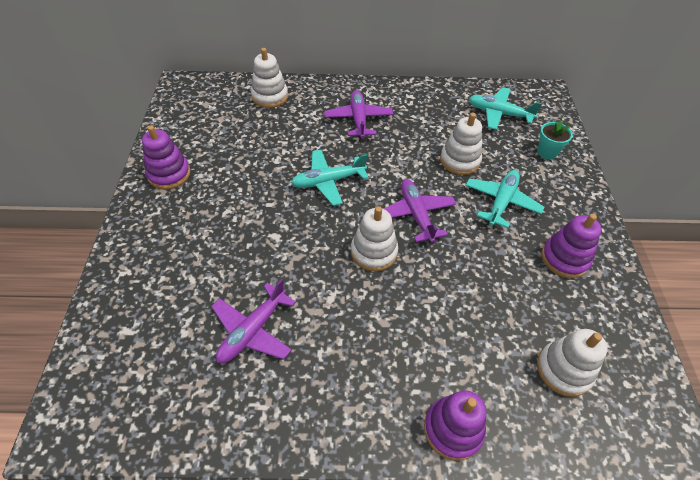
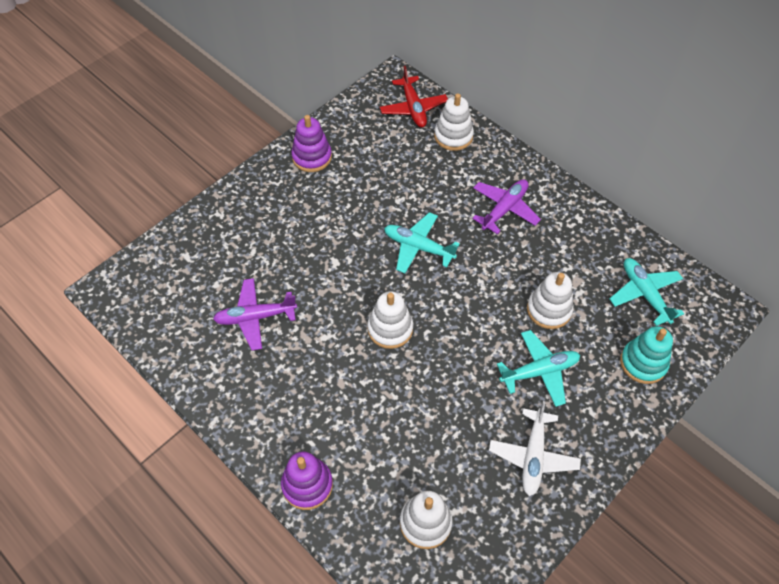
camera: 45 degrees right, 5 degrees up
purple plane [384,179,456,243] -> none
turquoise flower pot [537,120,573,159] -> turquoise stacking toy [620,326,673,384]
purple stacking toy [541,214,602,278] -> white plane [489,401,581,496]
none -> red plane [380,66,448,127]

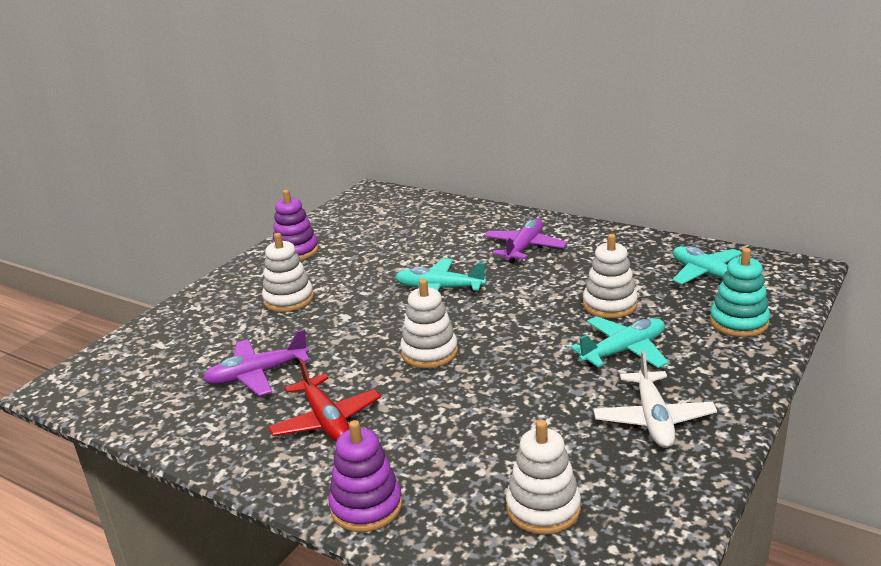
camera: 10 degrees left, 30 degrees down
red plane [380,66,448,127] -> red plane moved to [268,359,381,441]
white stacking toy [434,93,474,151] -> white stacking toy moved to [262,233,314,312]

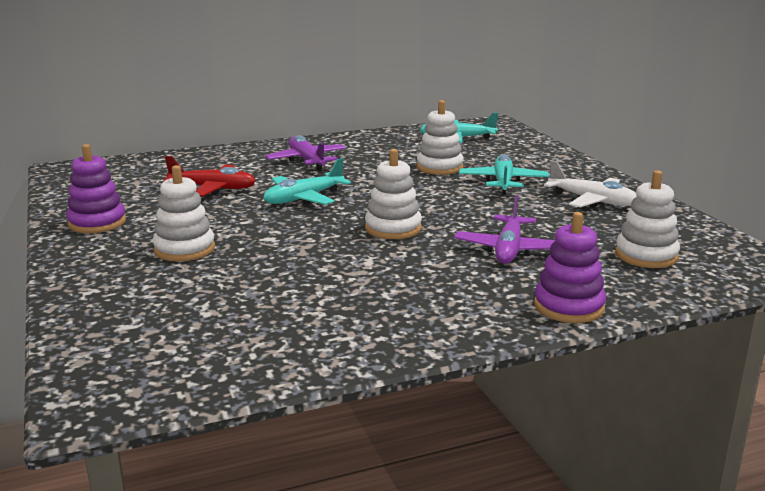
camera: 55 degrees left, 5 degrees down
purple plane [203,329,310,396] -> purple plane moved to [454,195,555,264]
red plane [268,359,381,441] -> red plane moved to [163,156,256,196]
turquoise stacking toy [710,248,770,337] -> none

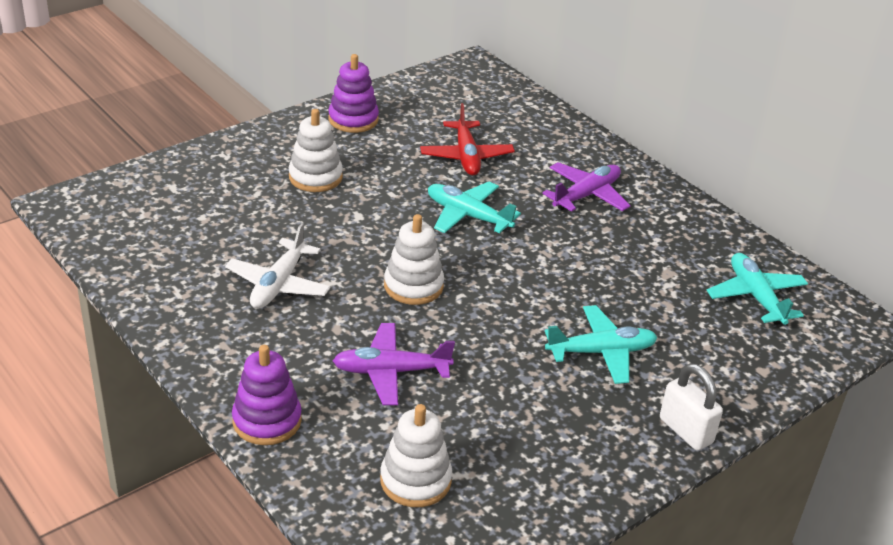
camera: 70 degrees right, 15 degrees up
white stacking toy [417,100,464,175] -> none
white plane [544,160,637,208] -> white plane moved to [225,223,331,309]
none -> white padlock [660,363,723,451]

